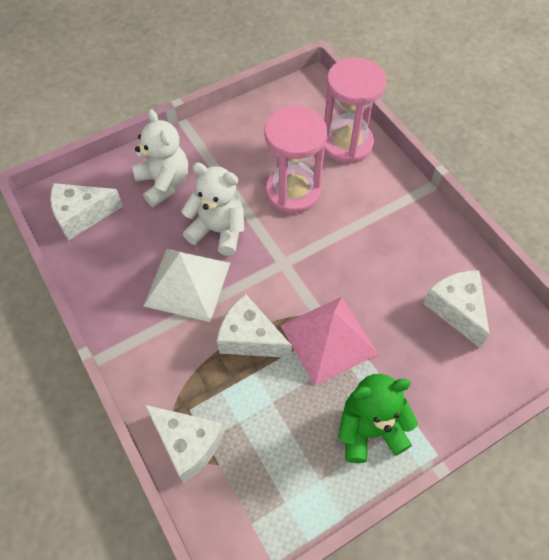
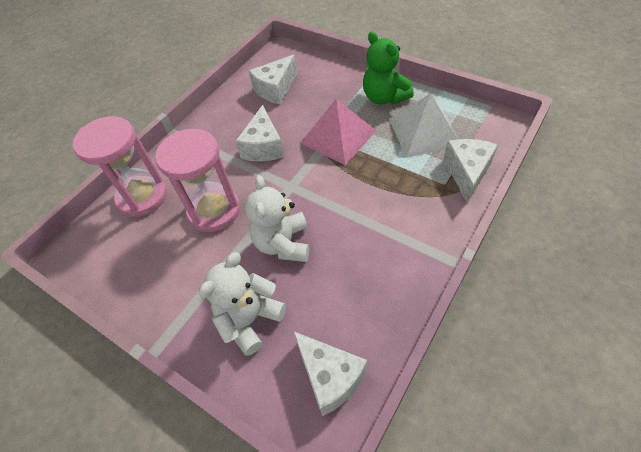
camera: 110 degrees left, 5 degrees down
white pyramid [144,249,230,322] -> white pyramid moved to [389,93,458,158]
white cheese [217,294,292,358] -> white cheese moved to [235,105,284,161]

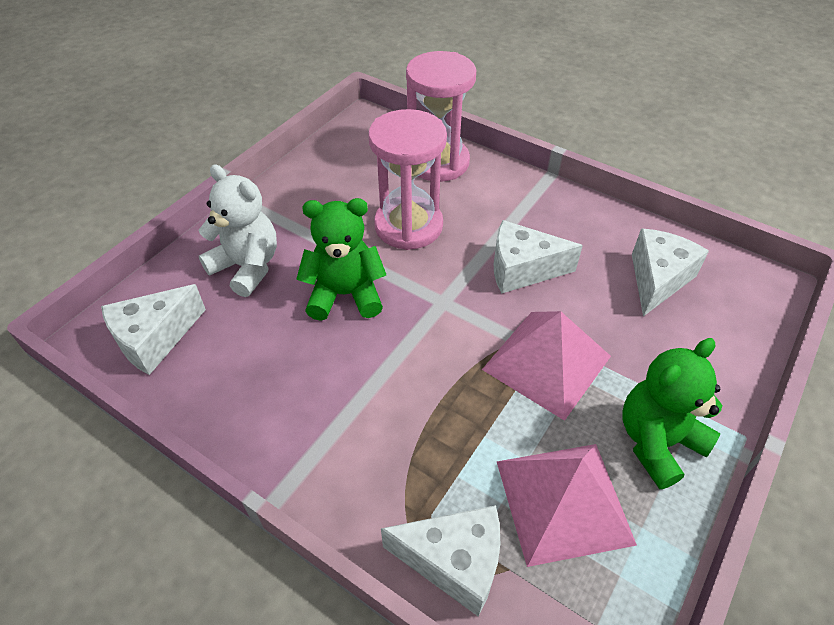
camera: 85 degrees right, 5 degrees down
white teddy bear [245,175,309,262] -> green teddy bear [296,198,386,321]
white cheese [249,55,297,104] -> white cheese turned 75 degrees clockwise [632,229,709,316]
white pyramid [389,93,458,158] -> pink pyramid [496,444,637,567]

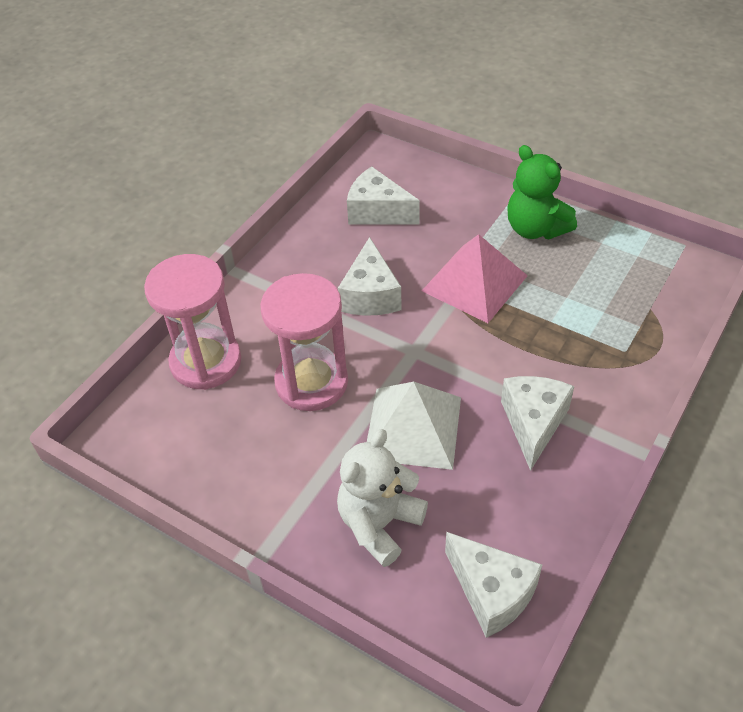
camera: 90 degrees left, 0 degrees up
green teddy bear [296,198,386,321] -> white pyramid [367,382,461,470]
white cheese [381,505,500,617] -> white cheese moved to [501,376,574,471]
pink pyramid [496,444,637,567] -> none

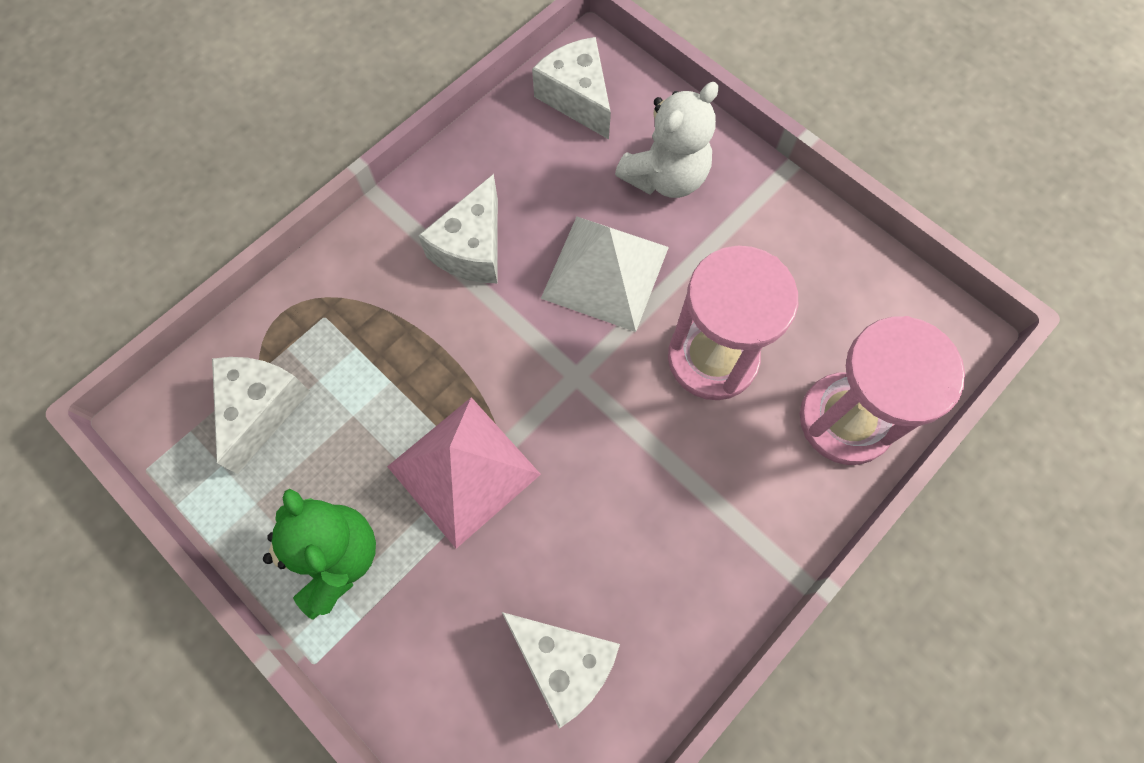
camera: 170 degrees left, 20 degrees up
white cheese [338,237,402,316] -> white cheese moved to [212,357,310,474]

